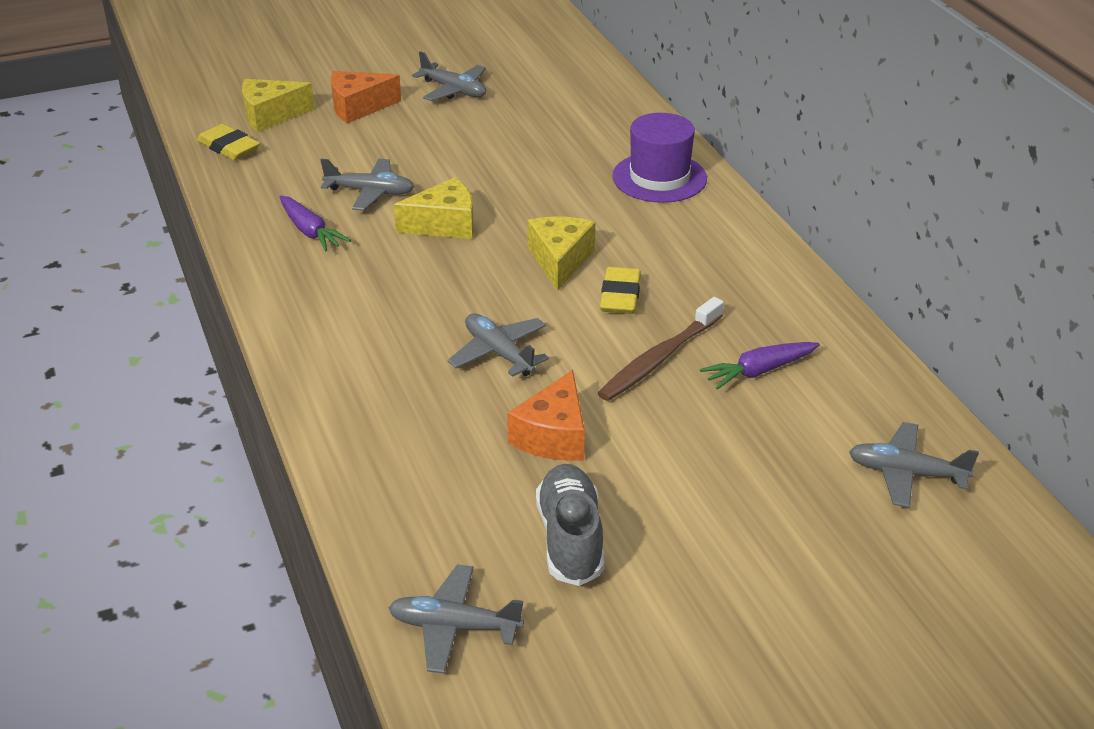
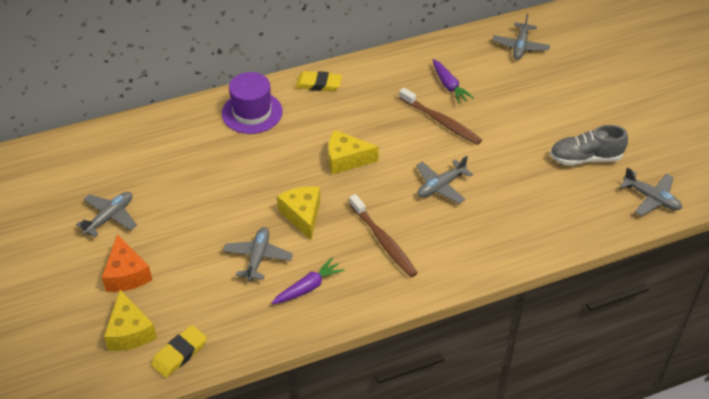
camera: 90 degrees left, 10 degrees up
grey plane [388,564,524,674] -> grey plane turned 60 degrees counterclockwise [620,167,682,216]
orange cheese [507,370,585,461] -> none
yellow eraser [600,267,641,314] -> yellow eraser moved to [296,71,342,92]
none -> brown toothbrush [349,194,417,277]

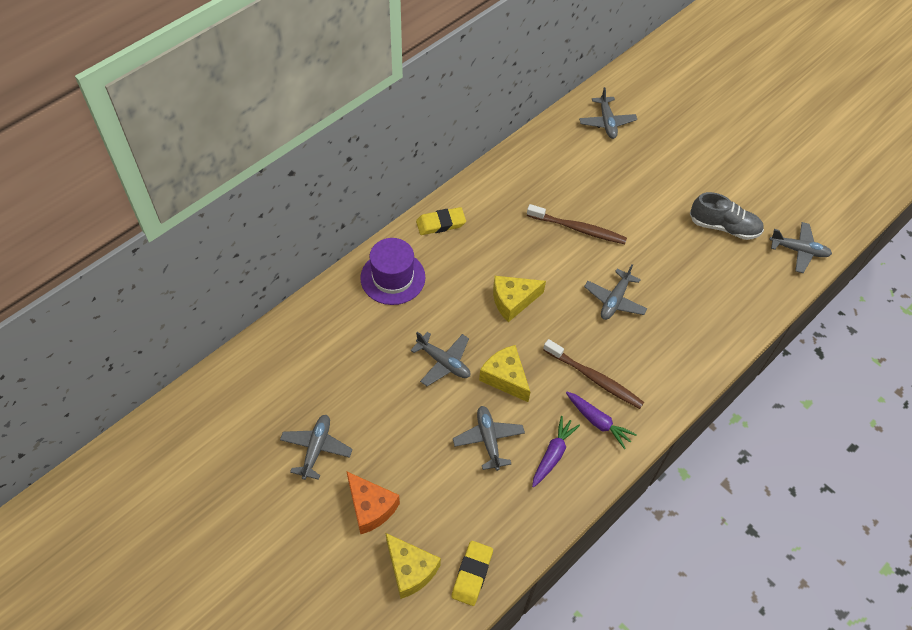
camera: 25 degrees left, 10 degrees up
purple carrot [433,59,474,103] -> purple carrot moved to [566,392,637,449]
grey shoe [550,125,628,165] -> grey shoe turned 135 degrees counterclockwise [690,192,764,240]
none -> grey plane [410,332,470,386]

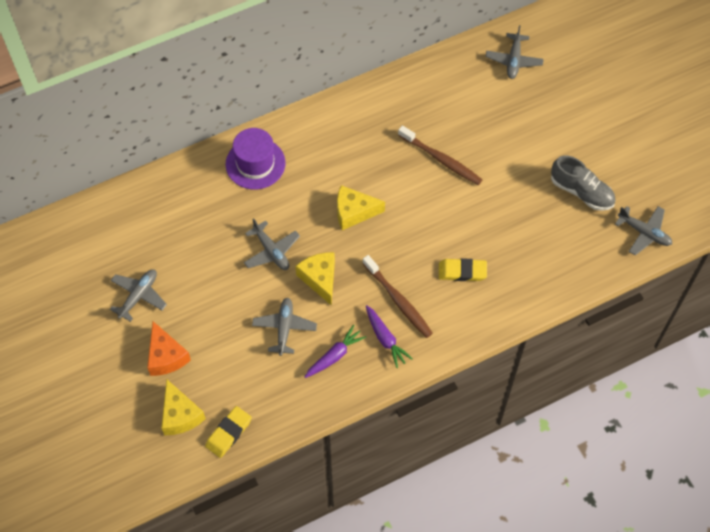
camera: 20 degrees right, 5 degrees up
yellow eraser [416,207,466,235] -> yellow eraser moved to [439,258,487,281]
grey plane [584,264,647,320] -> none

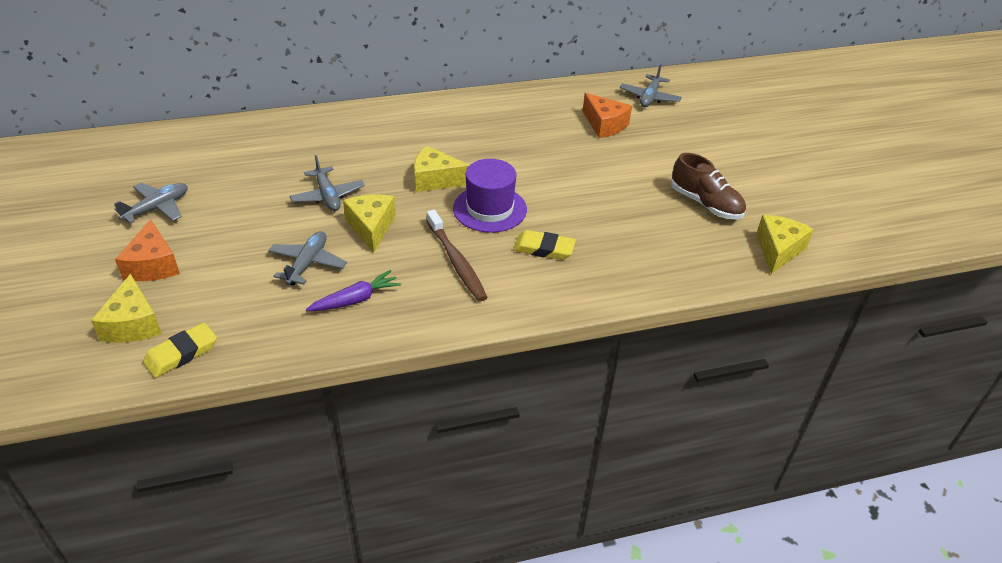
camera: 10 degrees right, 20 degrees down
purple hat [225,128,286,190] -> purple hat moved to [453,159,527,233]
purple carrot [366,305,413,368] -> none
brown toothbrush [398,125,482,185] -> none
grey shoe [551,155,616,211] -> brown shoe [671,153,746,219]
grey plane [615,206,672,255] -> yellow cheese [756,215,814,274]
none -> orange cheese [583,93,632,138]

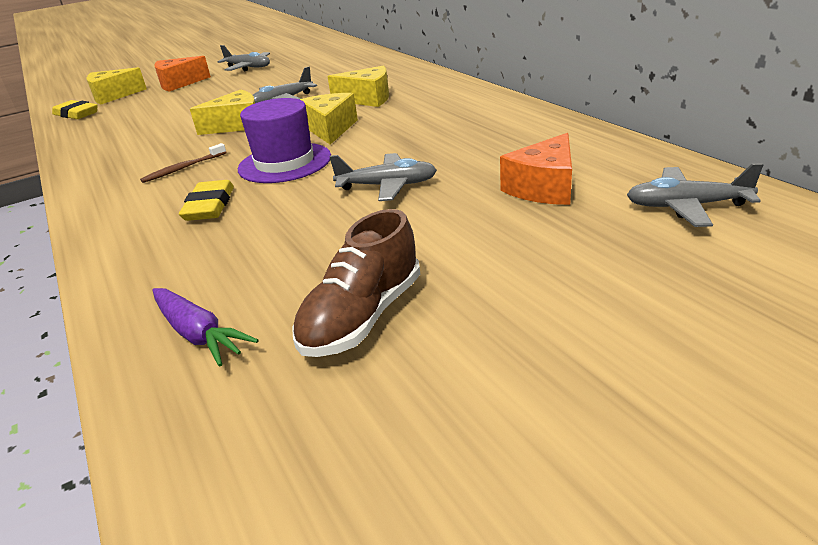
camera: 80 degrees right, 10 degrees down
grey plane [268,231,347,286] -> grey plane moved to [329,153,437,201]
purple carrot [306,270,401,311] -> purple carrot moved to [153,288,259,367]
brown toothbrush [427,210,488,302] -> brown toothbrush [140,143,226,183], size x0.59
yellow cheese [756,215,814,274] -> yellow cheese moved to [327,66,389,107]

